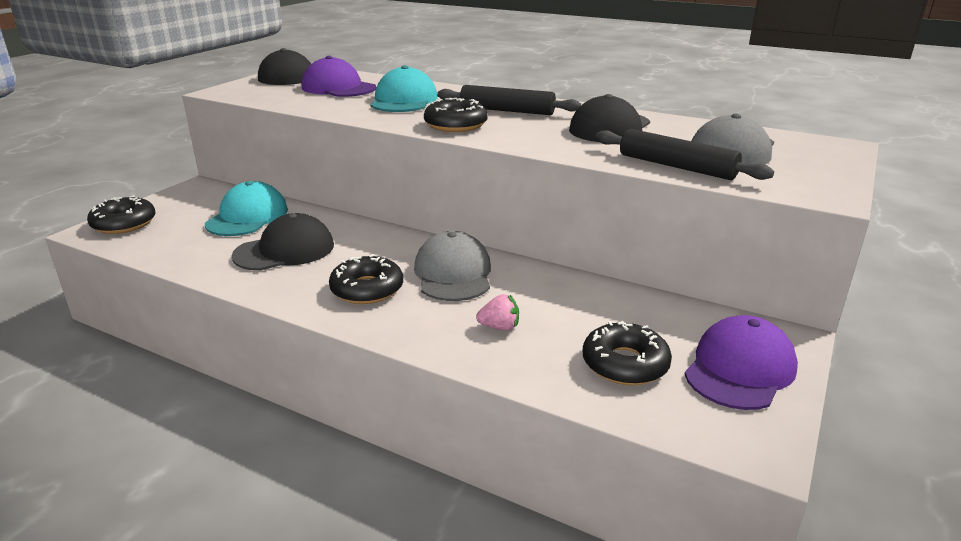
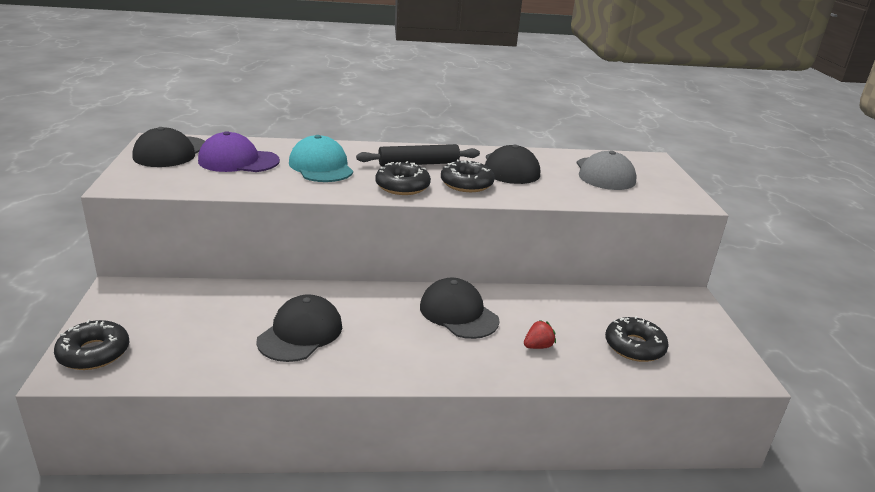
camera: 35 degrees left, 0 degrees up
turquoise cap [205,181,288,236] -> none
black donut [329,254,403,304] -> black donut moved to [441,159,495,192]
grey cap [414,231,491,301] -> black cap [420,278,499,339]
pink strawberry [476,294,519,331] -> red strawberry [524,320,556,349]
black rolling pin [596,129,774,180] -> none
purple cap [685,315,798,410] -> none

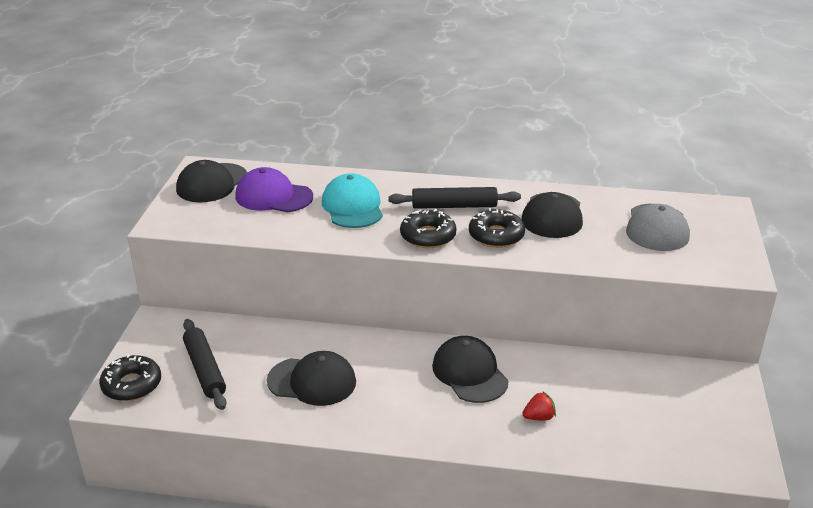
camera: 15 degrees right, 5 degrees up
black cap [256,294,342,362] -> black cap turned 60 degrees clockwise [267,351,356,406]
black donut [605,316,669,362] -> none
none -> black rolling pin [183,319,227,410]

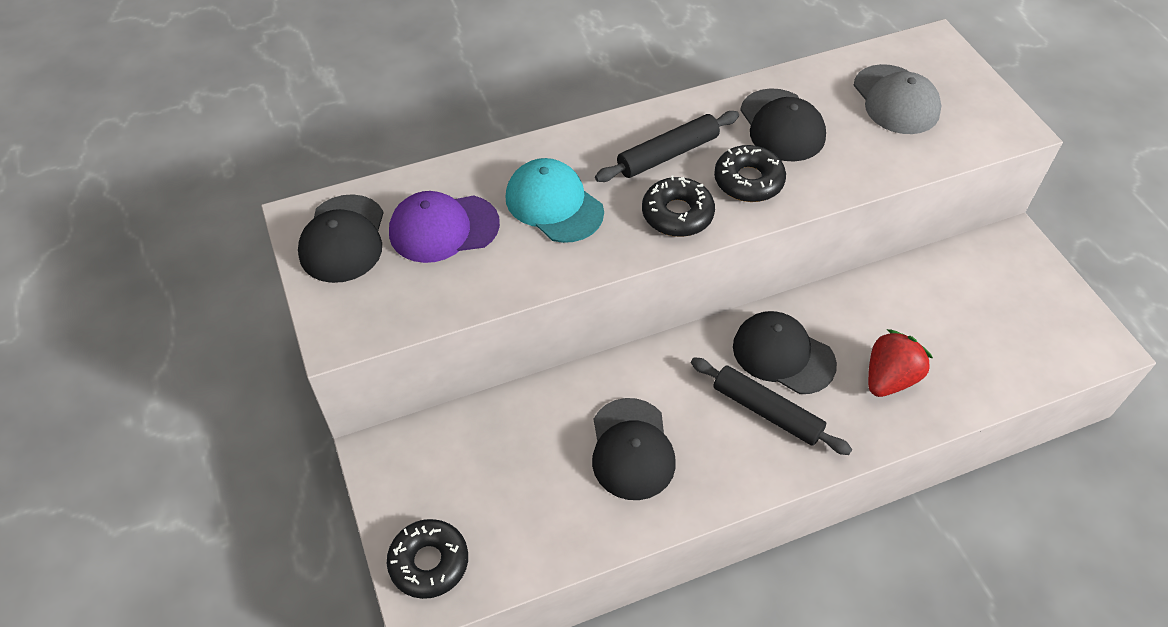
camera: 30 degrees left, 20 degrees up
black rolling pin [183,319,227,410] -> black rolling pin moved to [691,358,852,455]
black cap [267,351,356,406] -> black cap turned 105 degrees clockwise [592,398,676,500]
red strawberry [522,391,556,420] -> red strawberry [868,329,933,397], size x1.78

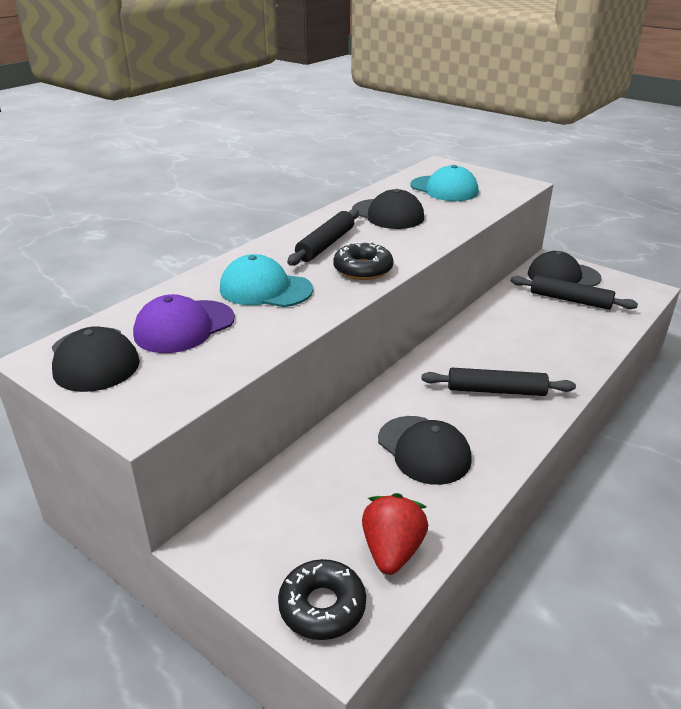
camera: 30 degrees left, 20 degrees down
black donut [714,145,786,202] -> none
black cap [733,311,837,394] -> black cap moved to [528,251,602,287]
grey cap [853,64,941,134] -> turquoise cap [410,165,479,201]
red strawberry [868,329,933,397] -> red strawberry moved to [362,493,428,575]
none -> black rolling pin [511,275,638,310]

